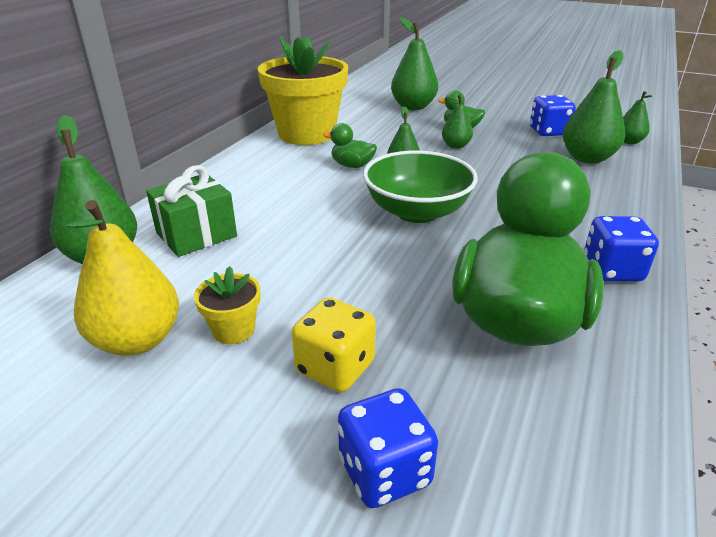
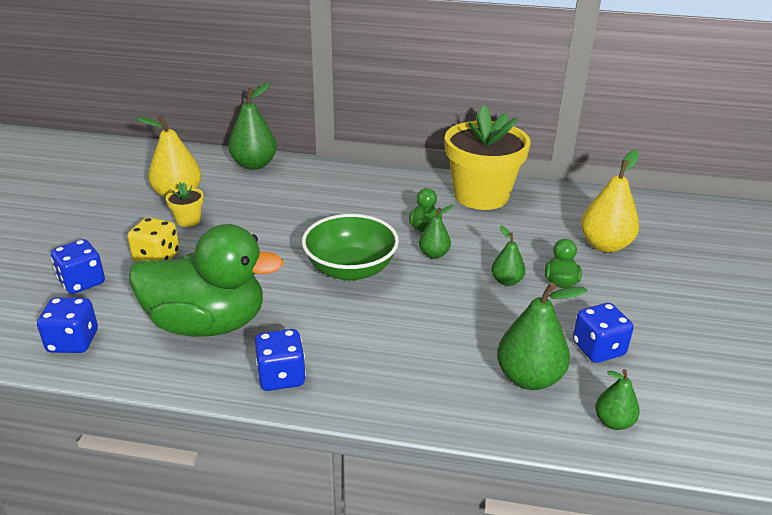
camera: 75 degrees right, 0 degrees up
green gift [146,165,237,257] -> none
green pear [391,17,438,110] -> yellow pear [581,150,639,253]
none -> blue dice [37,297,98,353]

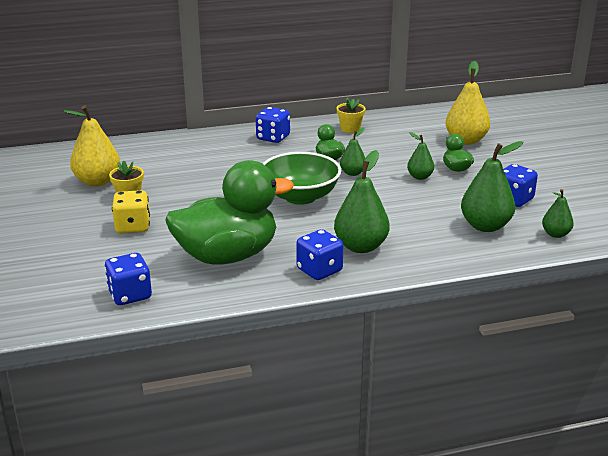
camera: 25 degrees left, 5 degrees down
blue dice [51,239,105,294] -> blue dice moved to [256,107,290,143]
green pear [228,82,277,170] -> green pear moved to [334,150,390,253]
yellow flower pot [445,105,530,210] -> yellow flower pot [336,98,366,133], size x0.42

